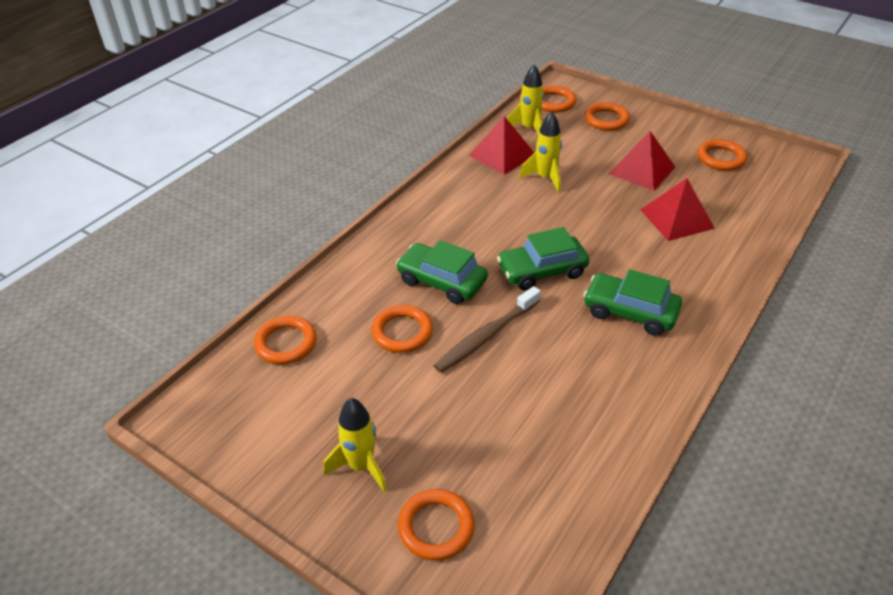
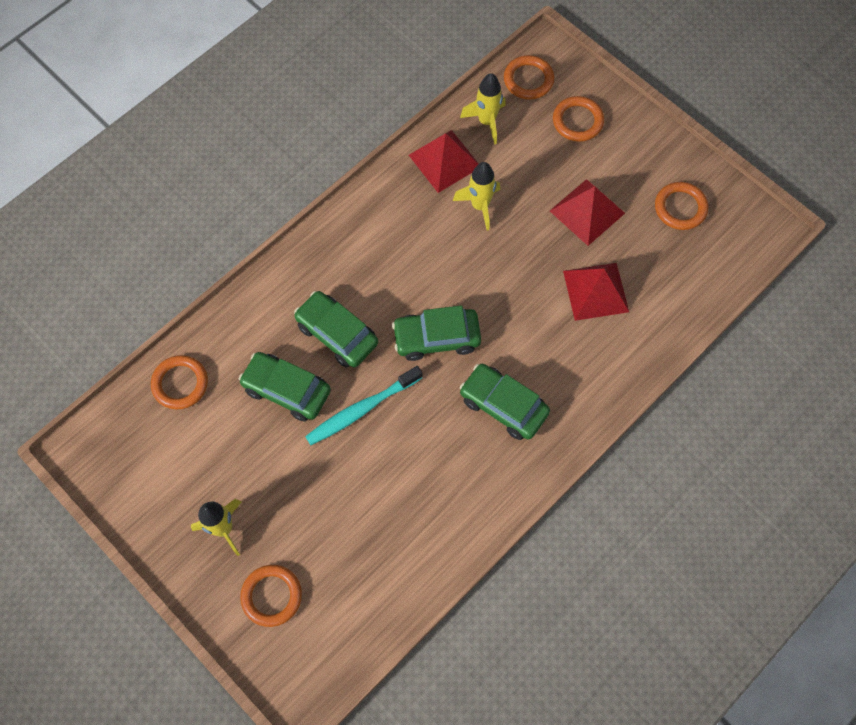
camera: 10 degrees right, 25 degrees up
orange ring [372,305,433,353] -> green car [239,352,331,422]
brown toothbrush [433,286,541,373] -> turquoise toothbrush [305,366,423,445]

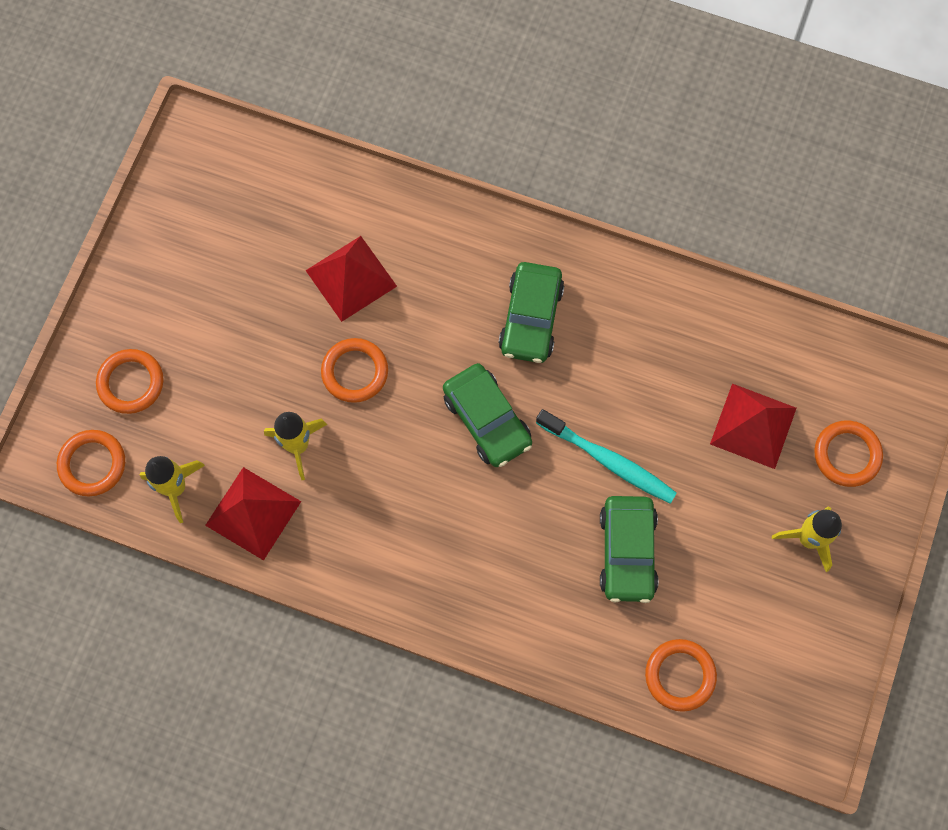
camera: 115 degrees left, 5 degrees up
green car [294,291,378,368] -> none
red pyramid [550,179,625,246] -> red pyramid moved to [710,384,797,469]
orange ring [655,182,708,230] -> orange ring moved to [321,338,388,403]

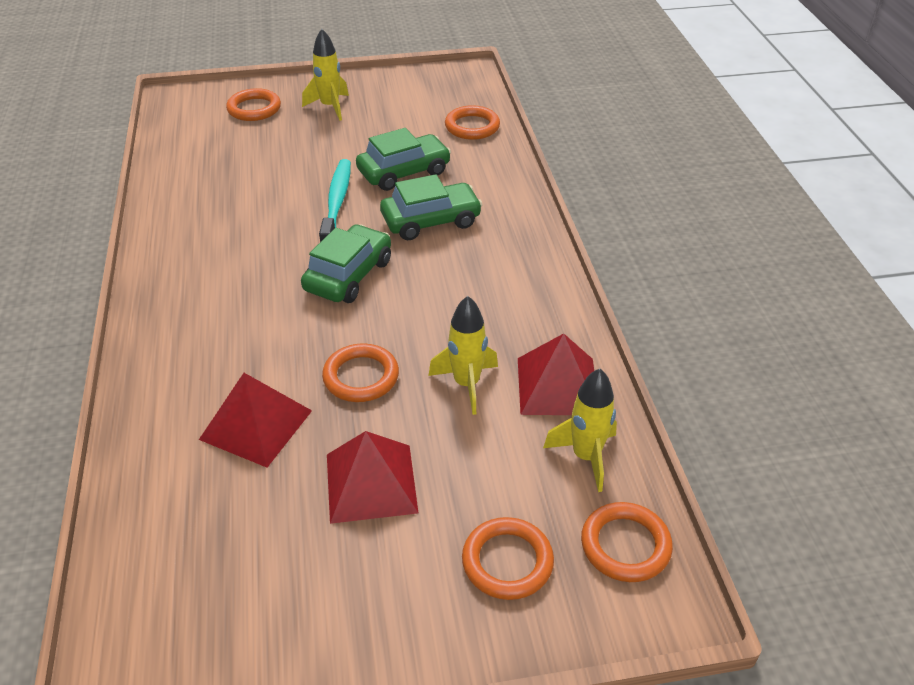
camera: 120 degrees left, 30 degrees down
green car [499,262,564,363] -> green car moved to [380,174,483,240]
red pyramid [710,384,797,469] -> red pyramid moved to [327,431,418,524]

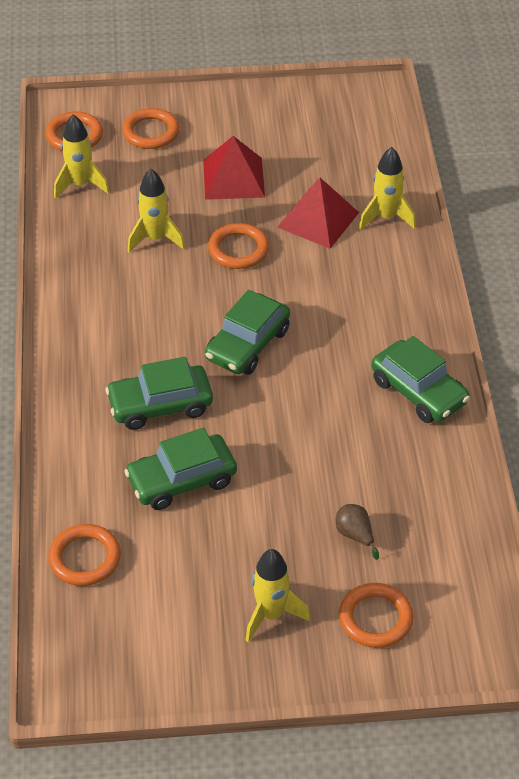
camera: 175 degrees left, 5 degrees up
turquoise toothbrush [319,159,351,242] -> none
red pyramid [518,333,594,415] -> none
none -> brown pear [335,504,379,560]
none -> yellow rocket [359,147,416,230]
none -> green car [371,336,470,423]

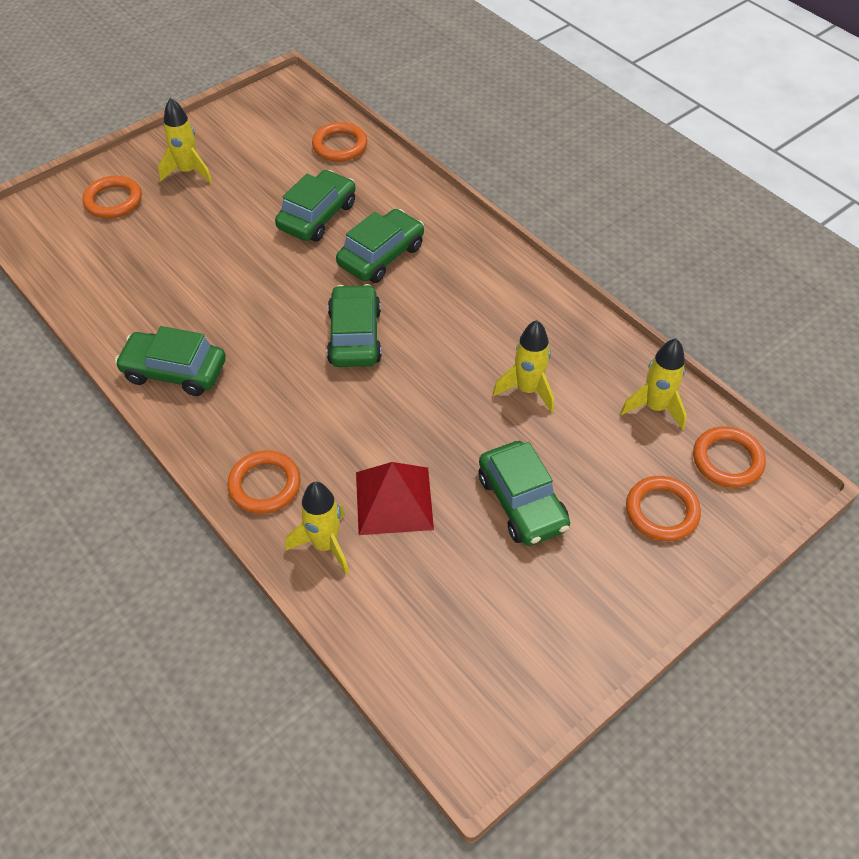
camera: 145 degrees right, 5 degrees up
red pyramid [203,136,265,200] -> green car [479,441,570,546]
orange ring [208,223,269,269] -> orange ring moved to [227,450,301,514]
brown pear [335,504,379,560] -> none

